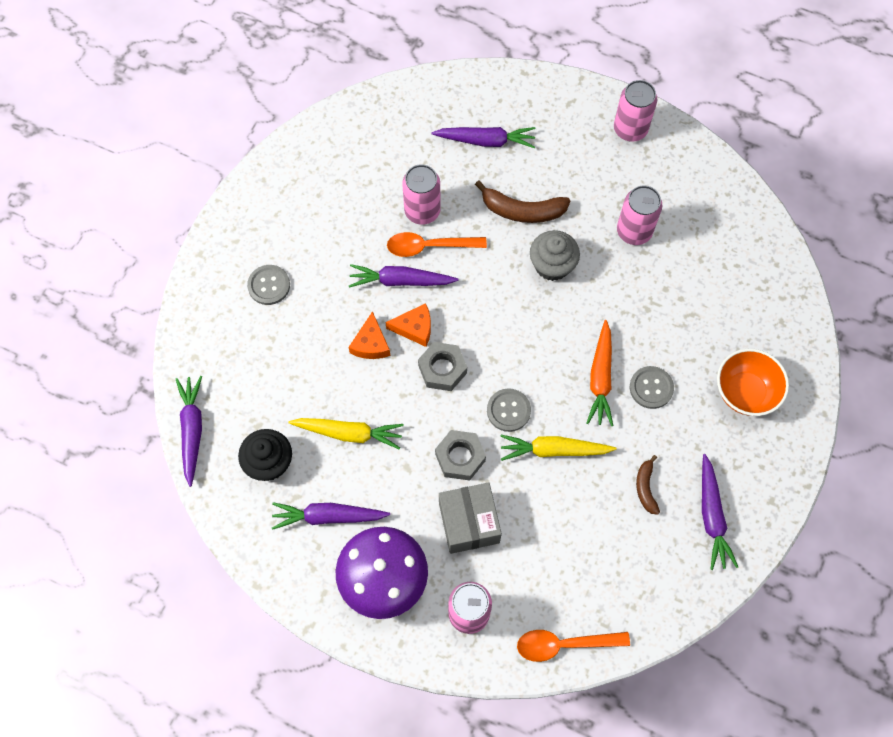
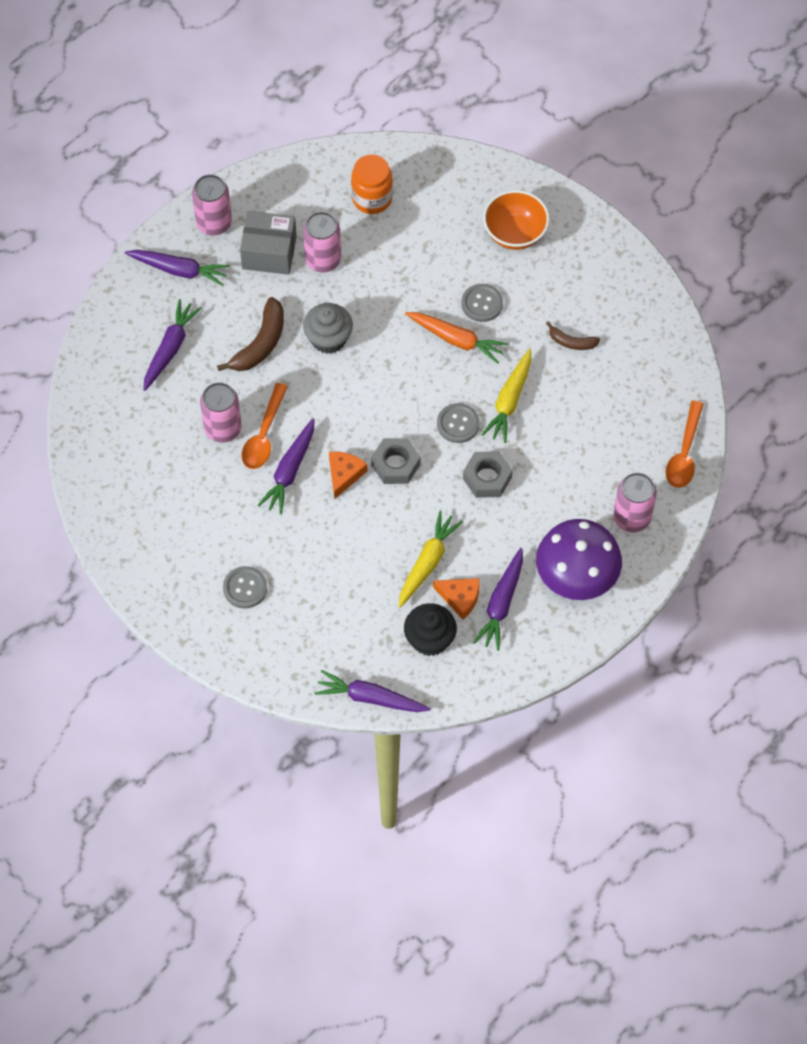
camera: 70 degrees left, 5 degrees down
orange cheese [349,311,390,359] -> orange cheese moved to [433,578,480,620]
grey box [439,482,502,554] -> grey box moved to [240,211,297,275]
purple carrot [702,454,738,570] -> purple carrot moved to [125,250,230,286]
none -> orange jar [351,155,393,214]

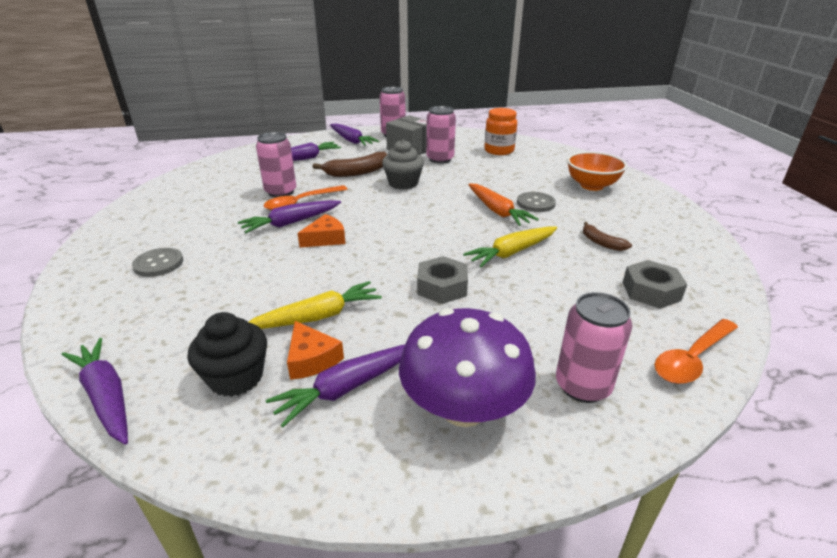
camera: 35 degrees right, 30 degrees down
grey nut [371,438,420,484] -> grey nut moved to [623,260,687,309]
grey button [437,403,480,443] -> none

